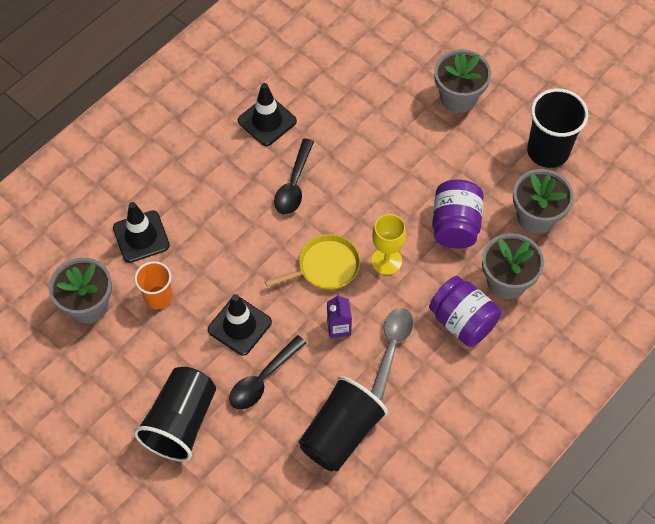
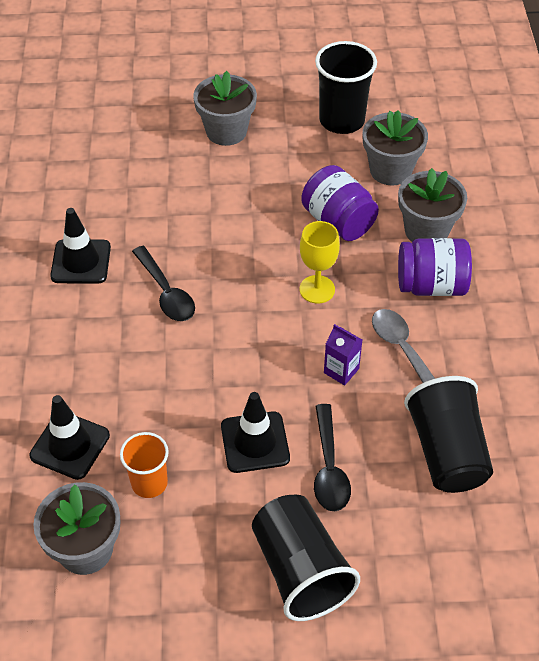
camera: 45 degrees left, 10 degrees down
yellow pan [265,234,360,290] -> none

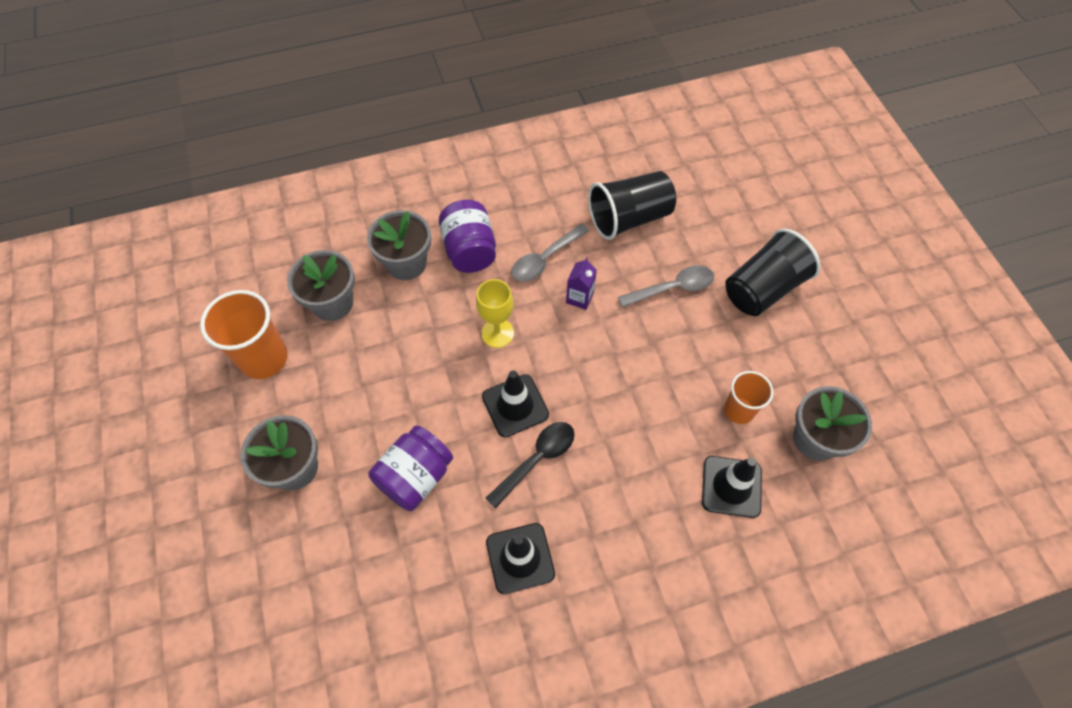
camera: 105 degrees left, 10 degrees up
black traffic cone [221,392,290,473] -> black traffic cone moved to [482,371,549,437]
purple jar [301,165,379,241] -> purple jar moved to [369,425,453,511]
black spoon [314,404,351,511] -> grey spoon [618,266,714,307]
black cup [315,41,377,134] -> orange cup [200,290,288,379]

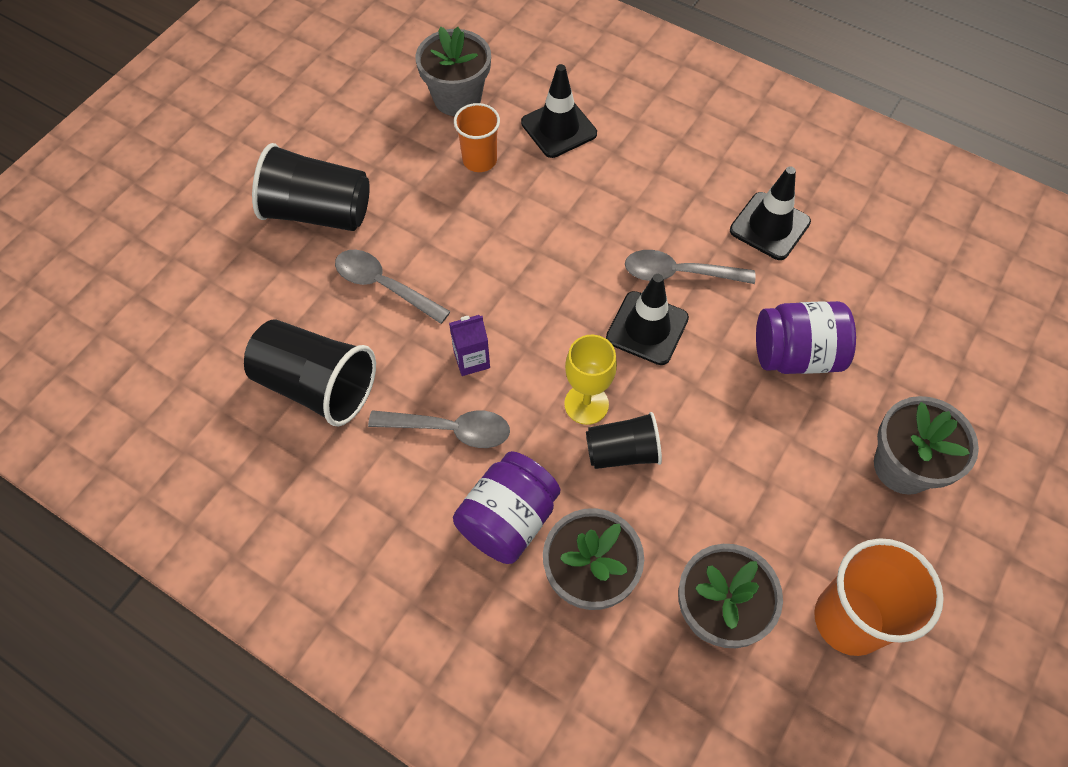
camera: 130 degrees left, 0 degrees up
black spoon [485,422,575,508] -> grey spoon [625,250,755,284]
none -> black cup [586,412,662,469]

